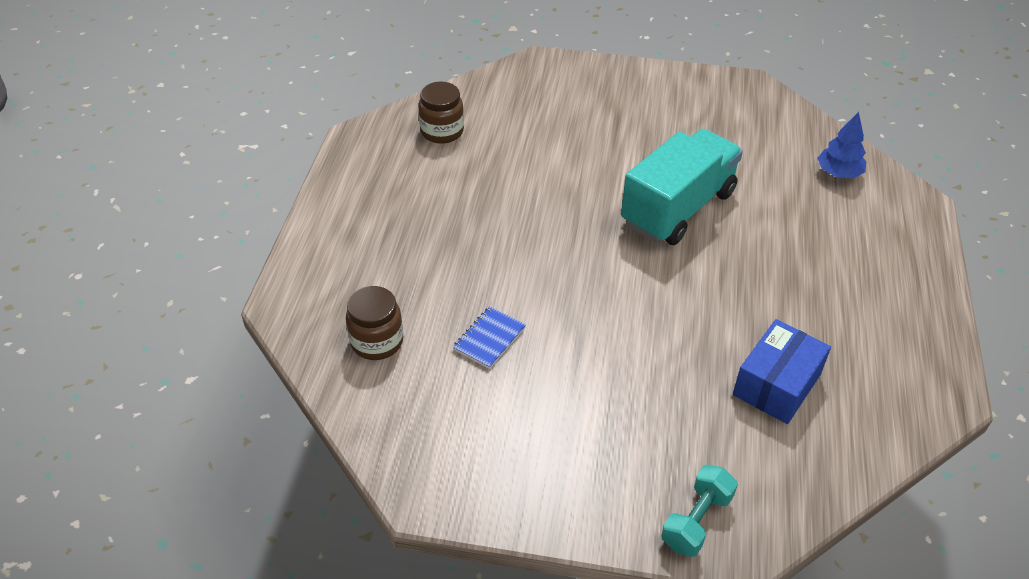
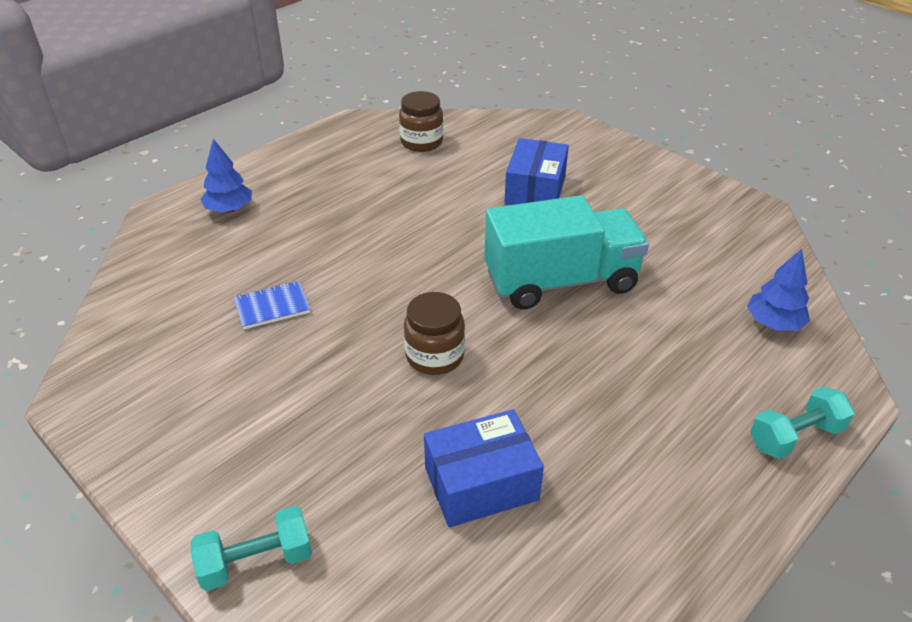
camera: 35 degrees right, 5 degrees down
brown jar [346,286,404,360] -> brown jar moved to [404,292,465,375]
none -> blue tree [200,139,252,213]
none -> blue box [504,138,569,205]
none -> turquoise dumbbell [750,386,855,459]

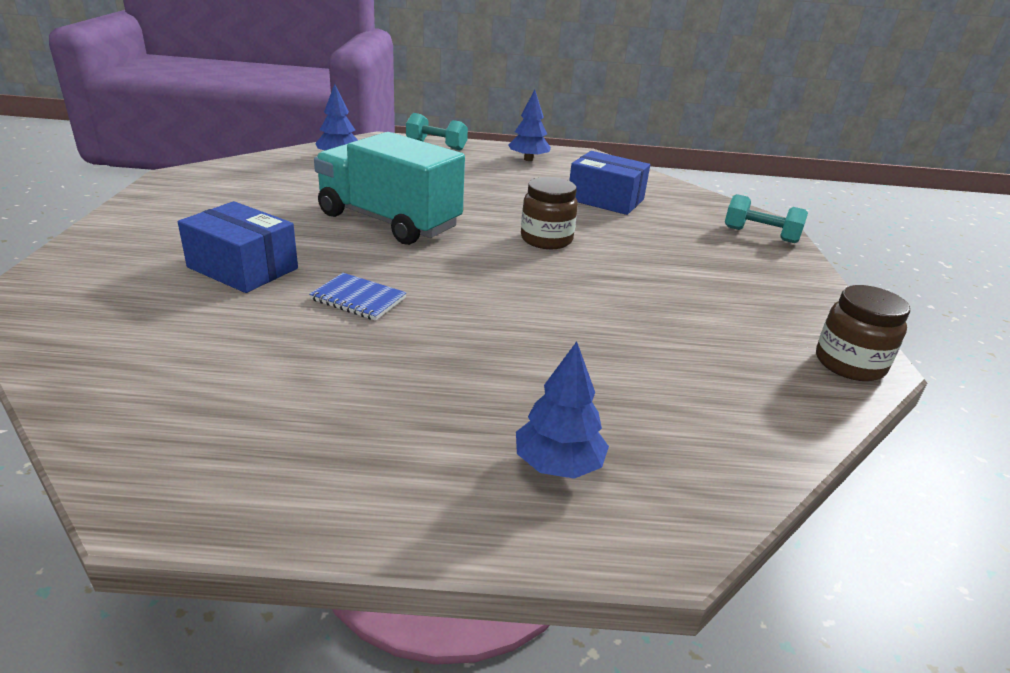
camera: 135 degrees left, 10 degrees down
blue notebook [234,281,310,329] -> blue notebook moved to [309,273,407,321]
brown jar [399,91,443,152] -> brown jar moved to [816,285,910,381]
blue box [504,138,569,205] -> blue box turned 60 degrees clockwise [178,201,298,293]
none -> blue tree [508,90,551,161]

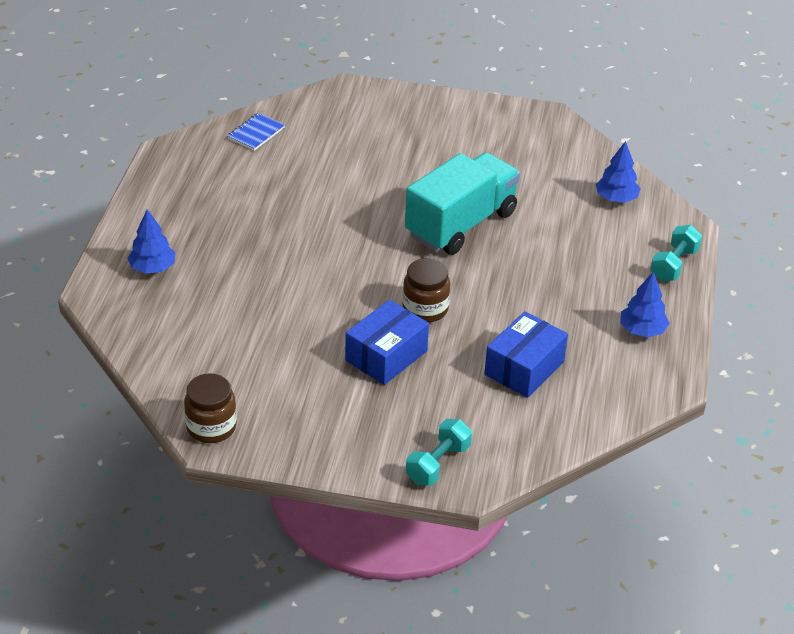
camera: 100 degrees right, 10 degrees up
blue box [178,201,298,293] -> blue box moved to [345,299,429,385]
blue notebook [309,273,407,321] -> blue notebook moved to [228,113,285,151]

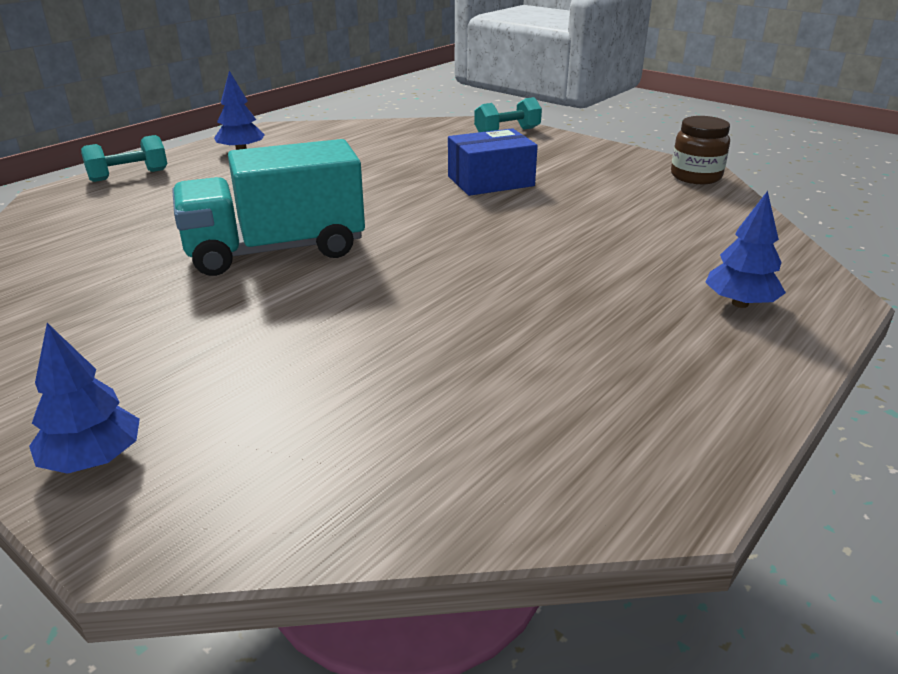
camera: 150 degrees left, 10 degrees down
blue notebook [228,113,285,151] -> none
brown jar [403,258,450,322] -> none
blue box [484,311,568,398] -> none
blue tree [596,141,641,203] -> blue tree moved to [29,323,140,474]

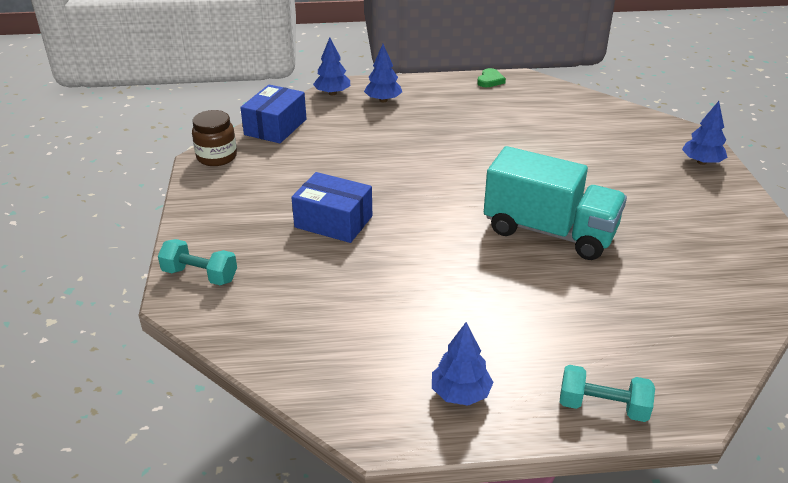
camera: 135 degrees left, 5 degrees up
none -> blue box [240,84,306,143]
none -> blue tree [313,37,350,95]
none -> green heart [477,68,506,87]

